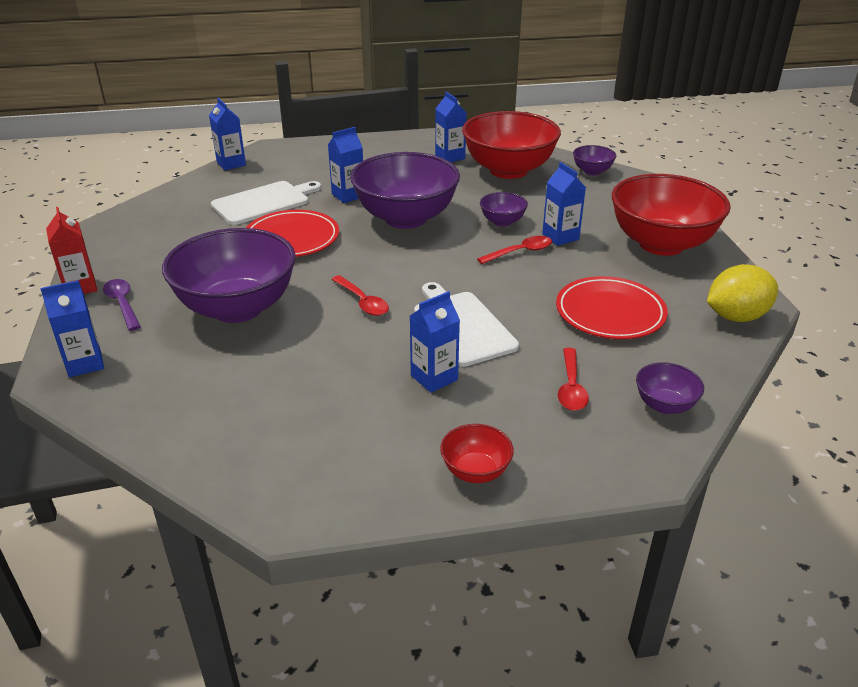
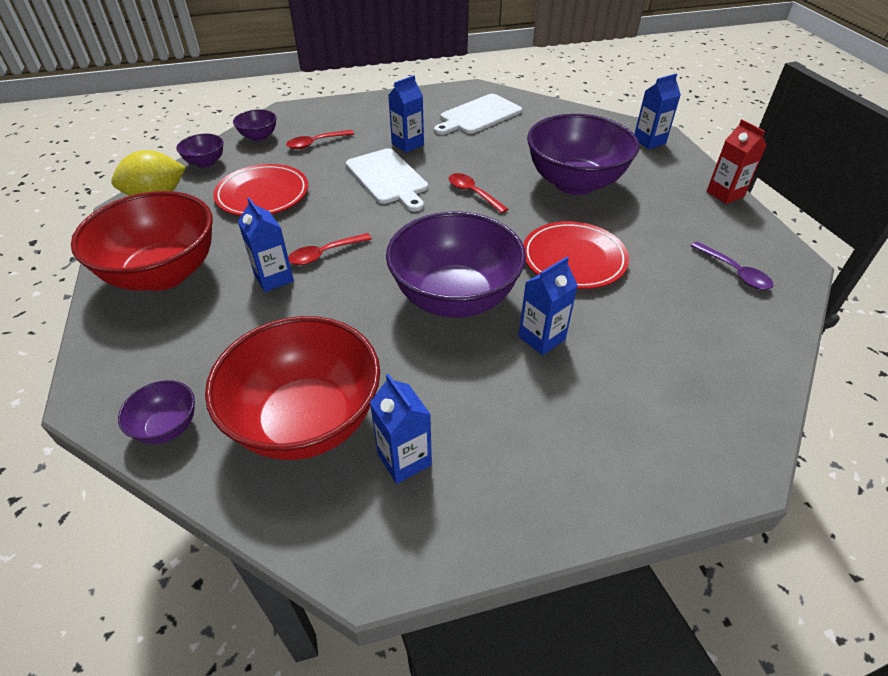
camera: 175 degrees right, 10 degrees up
purple spoon [103,279,141,331] -> purple spoon moved to [691,242,773,290]
blue carton [209,98,246,170] -> none
white cutting board [211,181,321,225] -> white cutting board moved to [434,94,522,135]
red bowl [440,424,514,483] -> none
purple bowl [480,192,528,227] -> purple bowl moved to [176,134,223,168]
red spoon [558,348,589,411] -> red spoon turned 120 degrees counterclockwise [286,130,354,149]

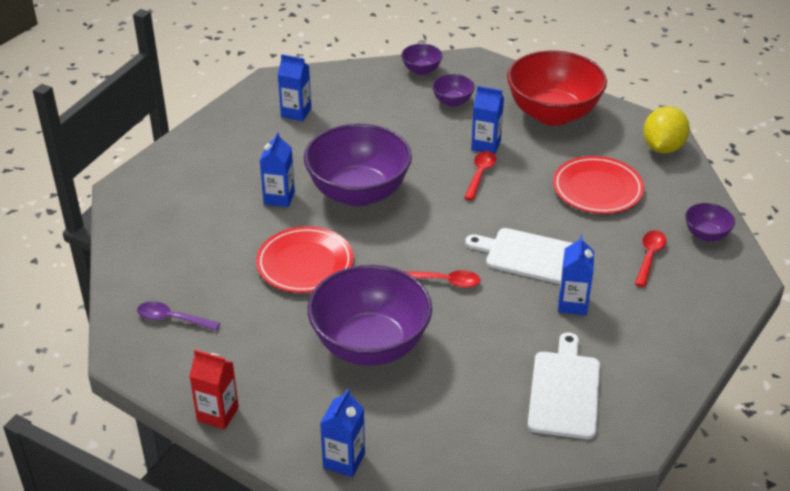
camera: 140 degrees right, 5 degrees down
purple bowl [176,134,223,168] -> purple bowl moved to [432,74,475,107]
red bowl [205,316,380,460] -> none

